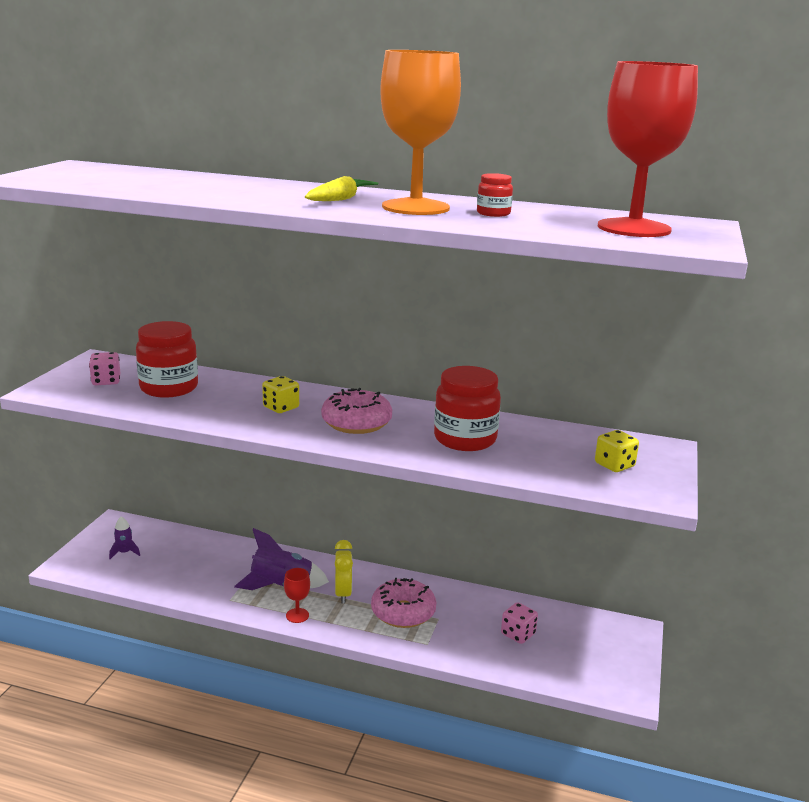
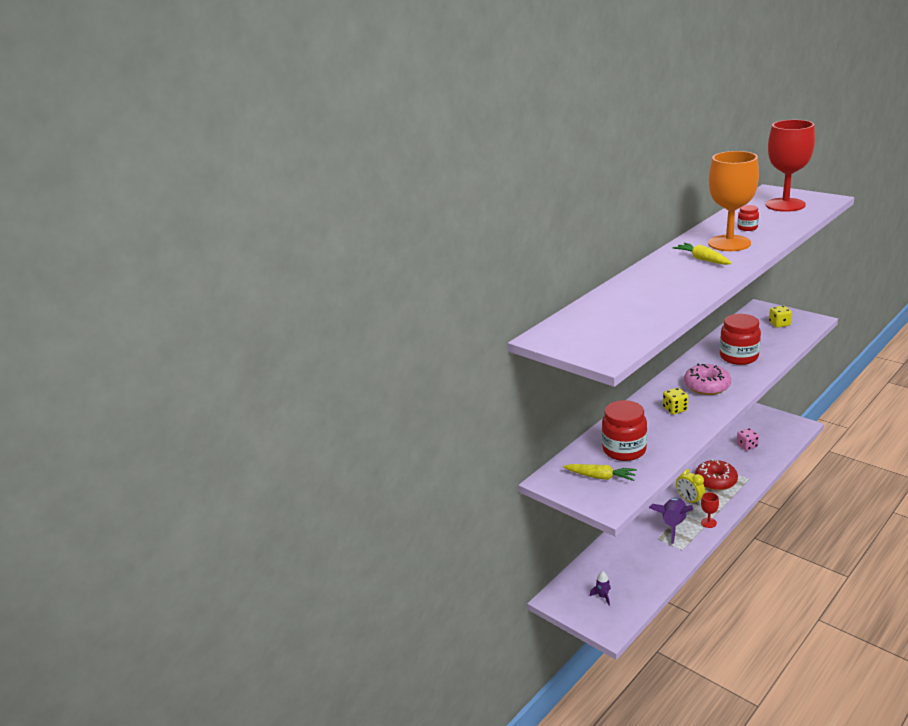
camera: 60 degrees left, 5 degrees up
pink dice [89,352,120,385] -> yellow carrot [563,464,637,481]
yellow clock [335,540,353,604] -> yellow clock turned 150 degrees counterclockwise [676,468,705,506]
pink donut [371,578,436,628] -> red donut [695,459,738,491]

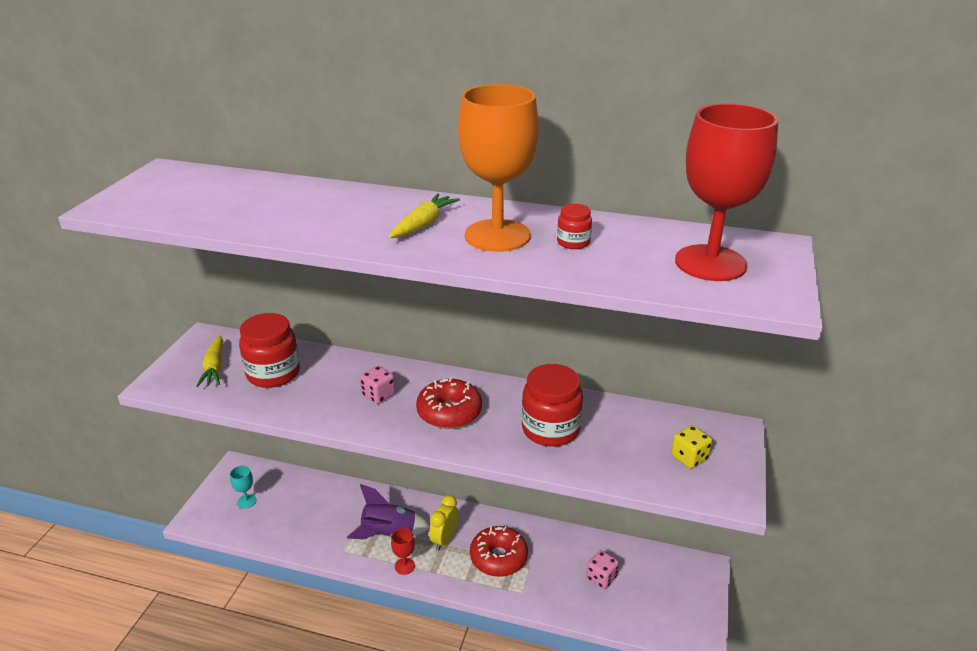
camera: 60 degrees right, 5 degrees up
purple rocket [590,571,611,606] -> turquoise goblet [230,466,257,509]
yellow dice [663,388,688,414] -> pink dice [360,366,395,404]
pink donut [684,364,731,395] -> red donut [416,378,482,429]

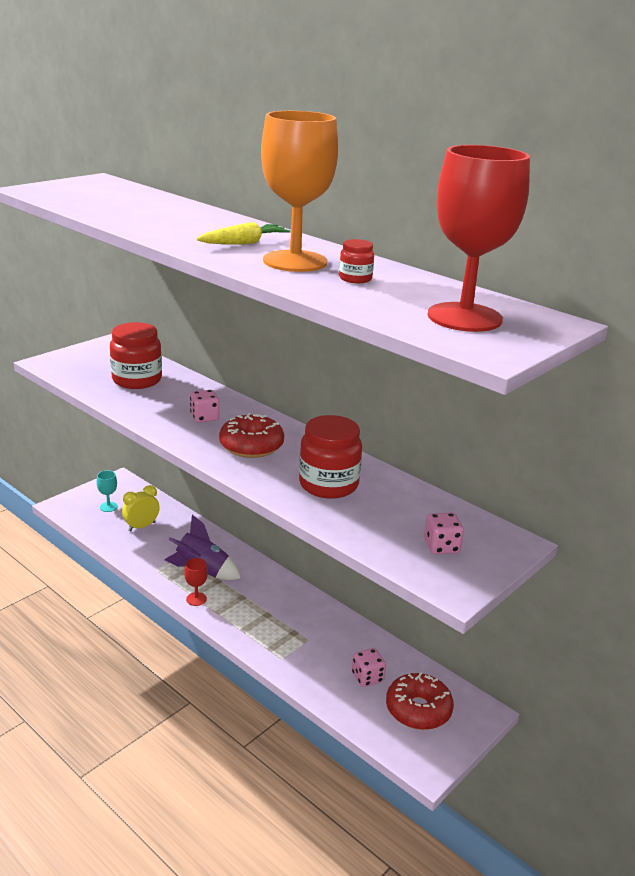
camera: 25 degrees right, 5 degrees down
yellow carrot [196,336,223,387] -> none
yellow clock [429,495,459,550] -> yellow clock moved to [122,485,160,531]
red donut [470,526,528,577] -> red donut moved to [386,672,454,730]
yellow dice [671,425,712,469] -> pink dice [424,513,464,554]

